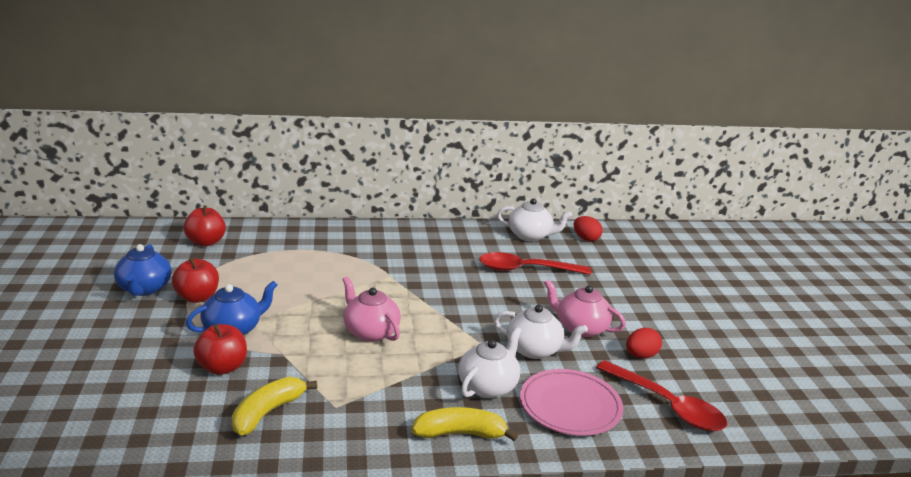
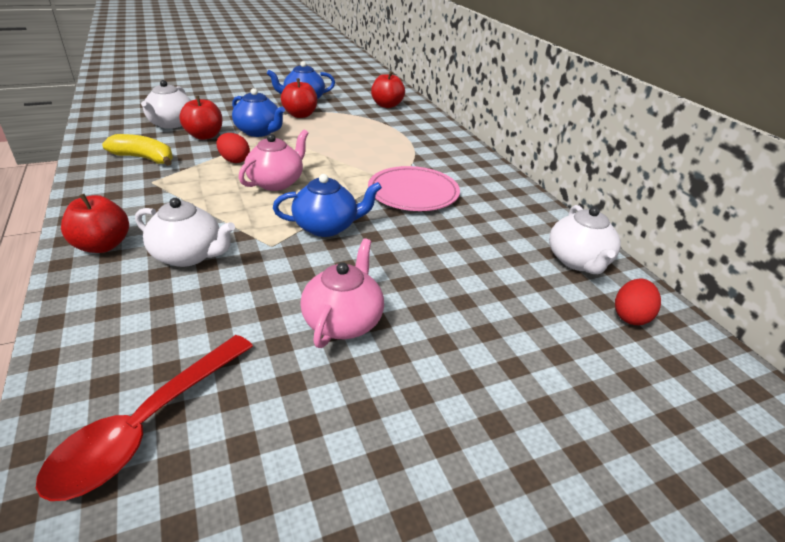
camera: 75 degrees right, 10 degrees up
yellow banana [412,407,518,441] -> red apple [61,194,129,253]
red spoon [479,252,591,275] -> none
white teapot [494,305,588,359] -> white teapot moved to [141,80,191,129]
pink plate [520,369,623,436] -> pink plate moved to [368,166,460,211]
red egg [626,328,662,358] -> red egg moved to [216,133,250,163]
none -> blue teapot [273,174,382,237]

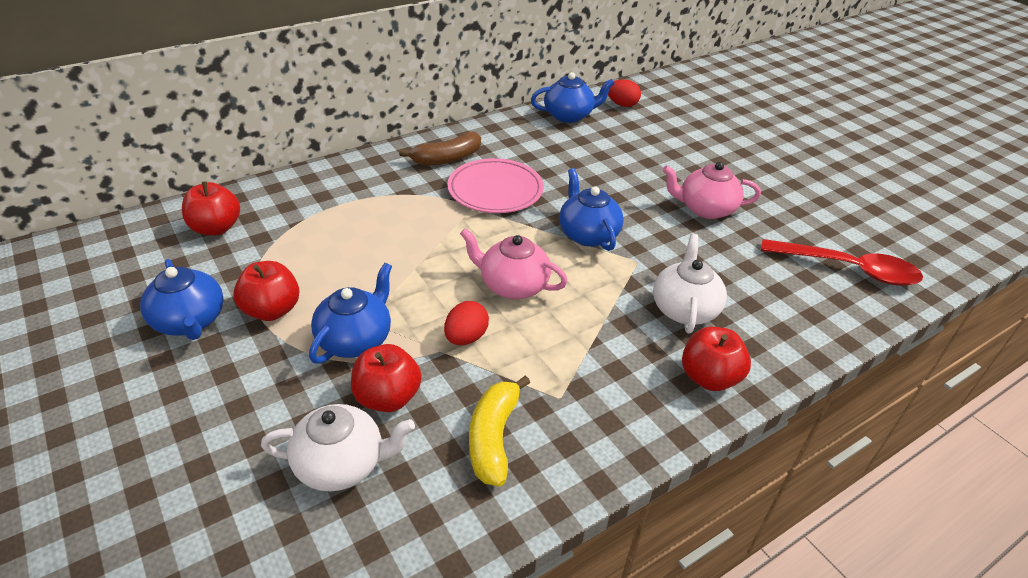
camera: 100 degrees left, 5 degrees up
white teapot [549,205,620,274] -> blue teapot [531,72,615,123]
none -> brown banana [399,132,481,166]

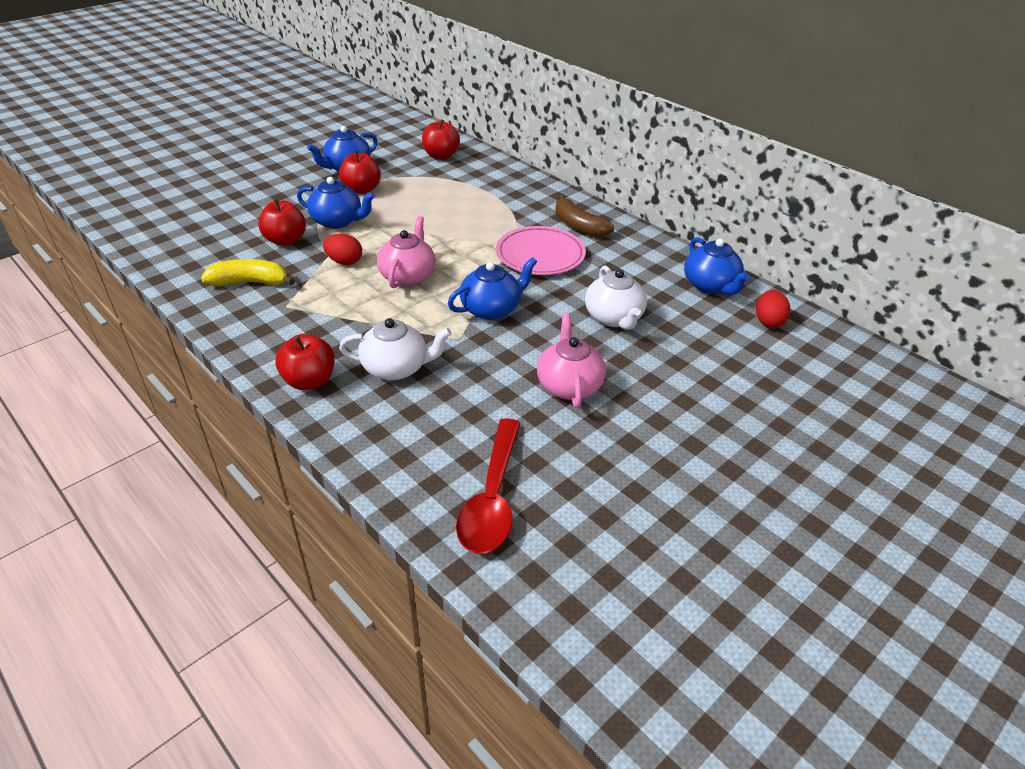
camera: 80 degrees right, 0 degrees up
white teapot [261,404,415,491] -> white teapot moved to [585,266,647,330]

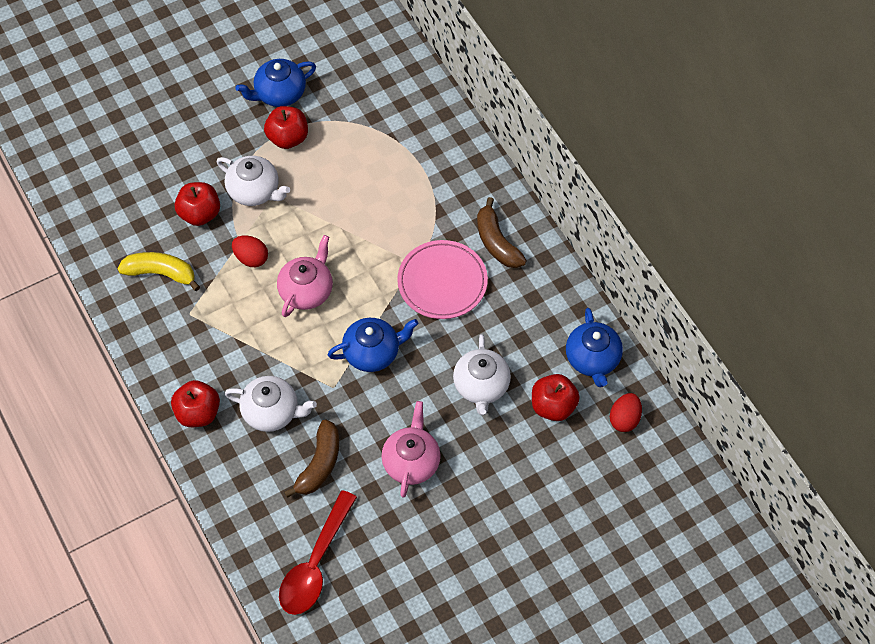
camera: 15 degrees right, 20 degrees up
blue teapot [297,177,375,229] -> white teapot [217,156,290,206]
red apple [422,119,460,160] -> red apple moved to [532,374,580,421]
none -> brown banana [284,420,339,498]

